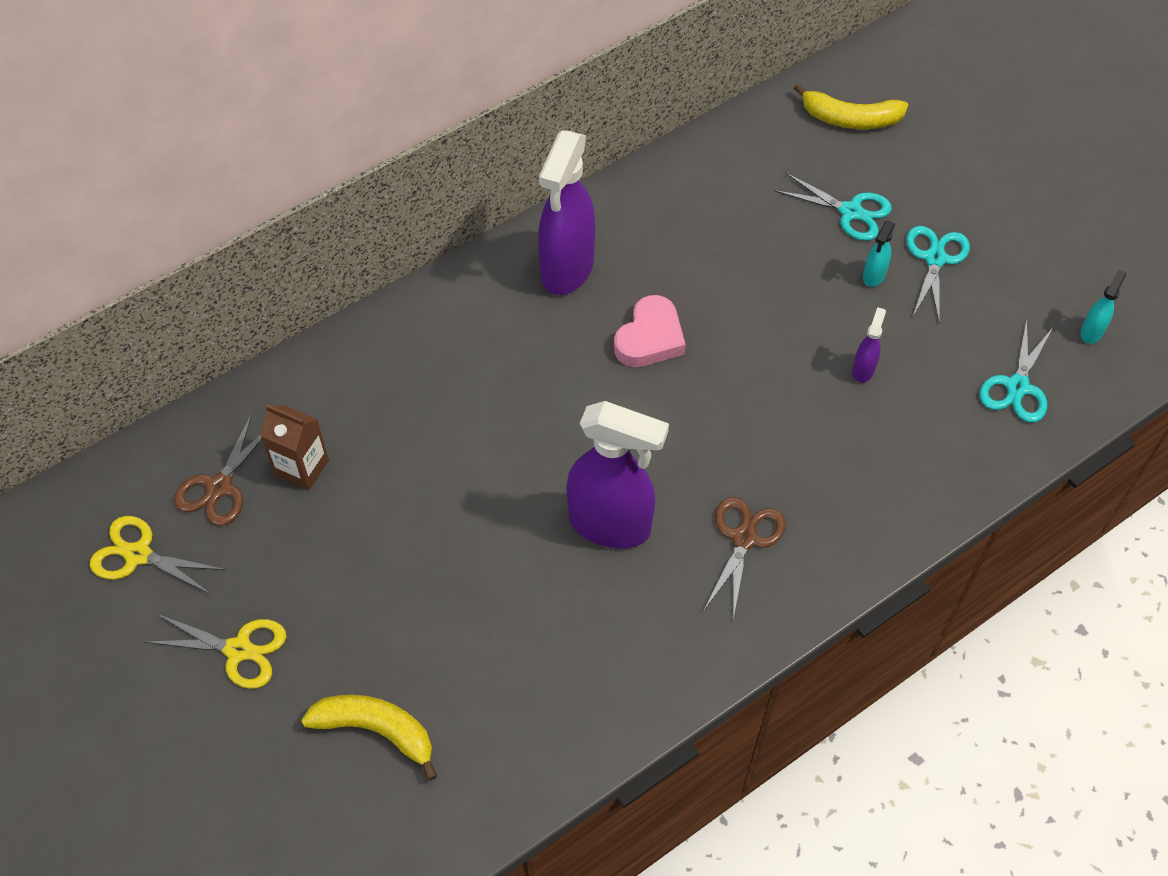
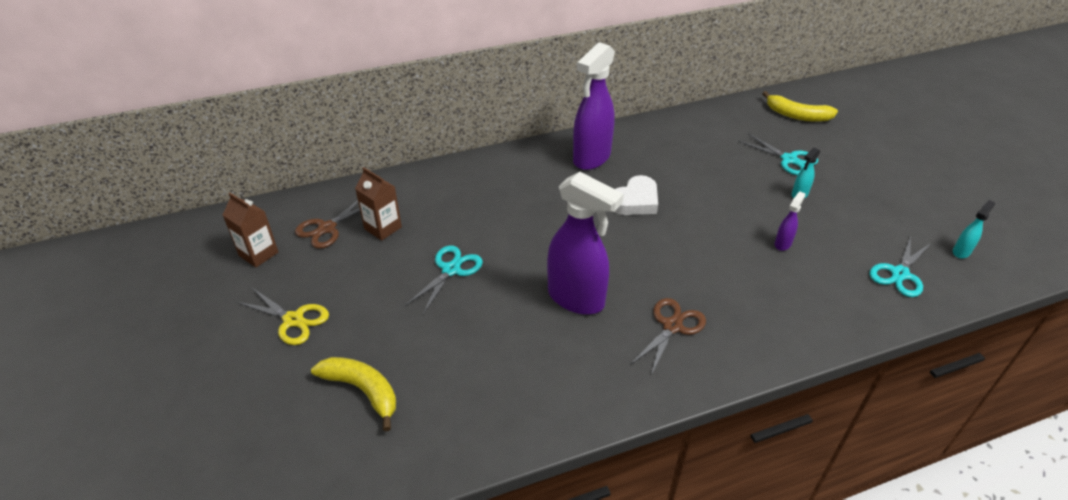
camera: 15 degrees right, 15 degrees down
yellow scissors [90,516,226,595] -> brown carton [223,193,278,267]
pink heart [614,295,686,367] -> white heart [615,175,658,215]
turquoise scissors [906,226,970,323] -> turquoise scissors moved to [405,246,483,314]

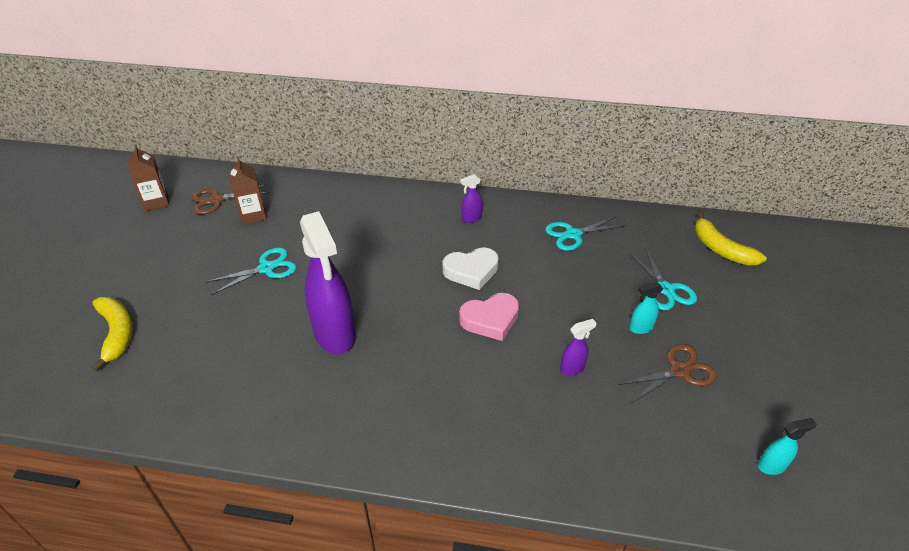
camera: 30 degrees right, 0 degrees up
yellow scissors [236,287,329,345] -> none
purple spray bottle [573,42,615,170] -> purple spray bottle [460,174,483,223], size x0.43
brown scissors [630,298,706,376] -> brown scissors moved to [618,344,717,402]
turquoise scissors [870,236,931,297] -> turquoise scissors moved to [545,216,626,251]
none -> pink heart [459,293,519,341]

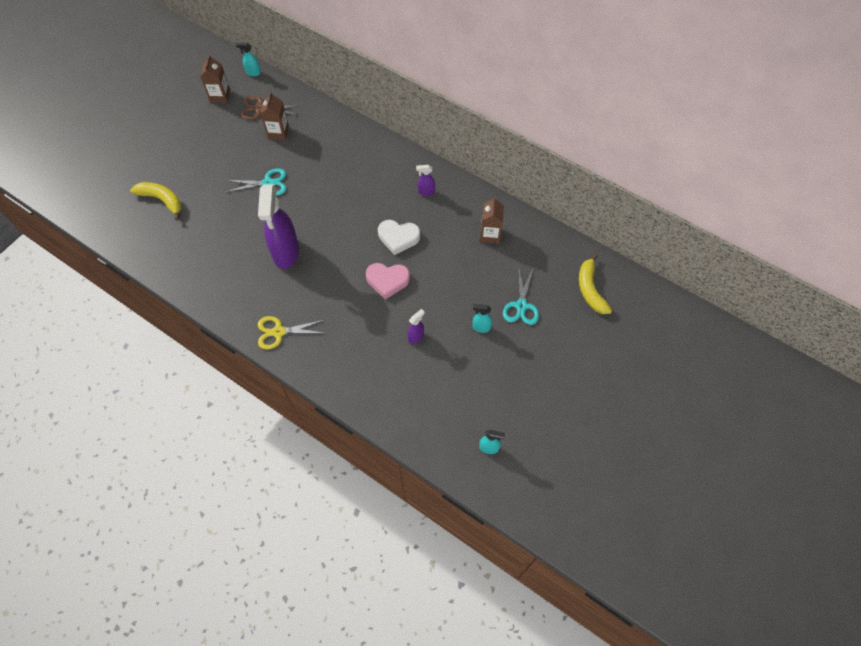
camera: 25 degrees right, 20 degrees up
yellow banana [92,297,133,372] -> yellow banana turned 60 degrees counterclockwise [130,182,182,221]
turquoise scissors [545,216,626,251] -> brown carton [480,196,504,244]
purple spray bottle [560,319,596,376] -> purple spray bottle turned 45 degrees counterclockwise [407,309,425,344]
brown scissors [618,344,717,402] -> none
none -> turquoise spray bottle [236,43,261,76]
none -> yellow scissors [258,316,324,349]

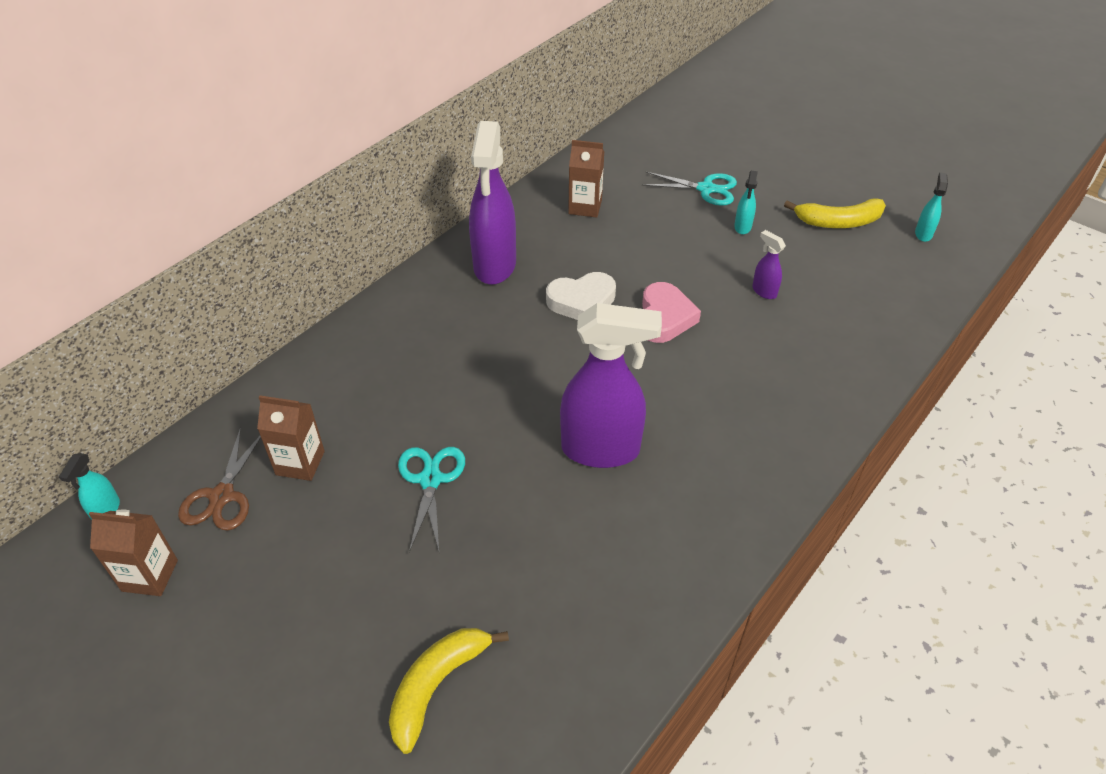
camera: 85 degrees left, 15 degrees down
yellow scissors [258,316,324,349] -> none
white heart [378,220,420,255] -> white heart turned 60 degrees clockwise [546,272,616,320]
purple spray bottle [416,165,435,196] -> purple spray bottle [469,121,516,285], size x2.35
yellow banana [579,253,612,314] -> yellow banana moved to [784,198,886,228]

